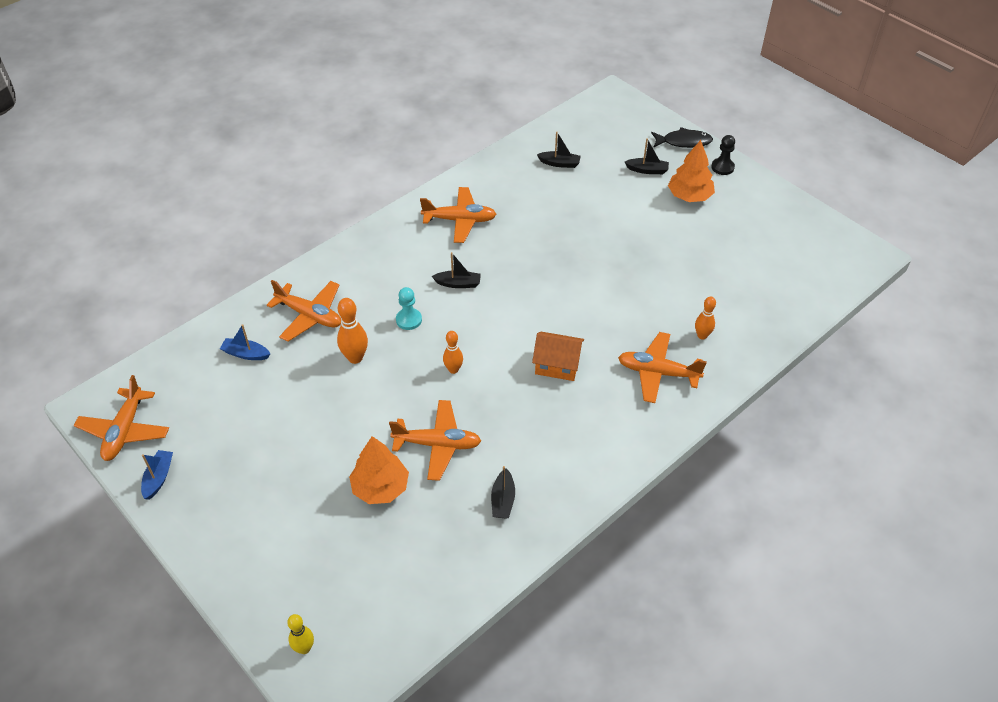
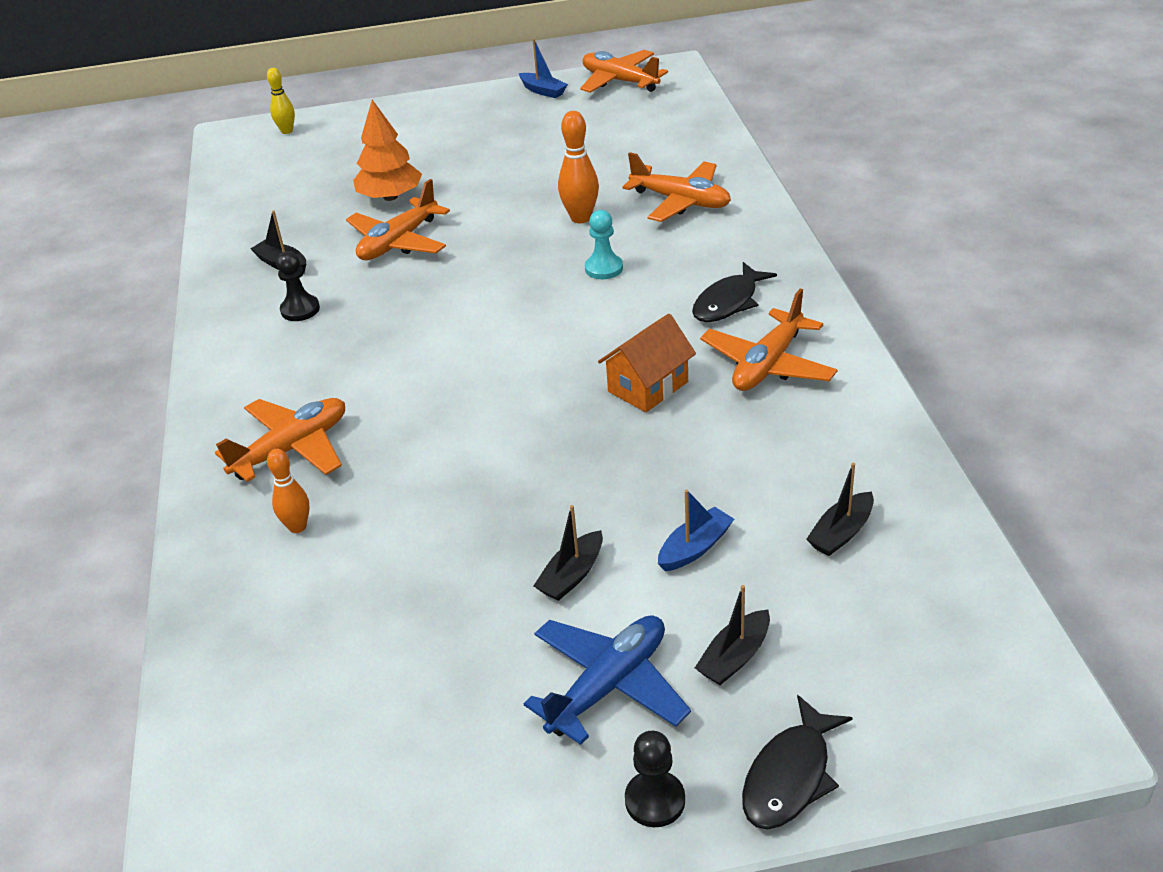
camera: 125 degrees right, 10 degrees down
blue boat [220,324,270,360] -> blue boat moved to [658,489,734,571]
orange plane [267,280,341,342] -> orange plane turned 120 degrees counterclockwise [622,152,731,222]
black boat [432,252,481,288] -> black boat moved to [533,505,603,601]
orange bowling pin [443,331,463,374] -> none
orange house [532,332,584,381] -> orange house moved to [598,314,696,412]
orange tree [668,140,715,202] -> blue plane [524,616,691,745]
none -> black pawn [276,251,320,321]
none -> black fish [692,262,777,322]

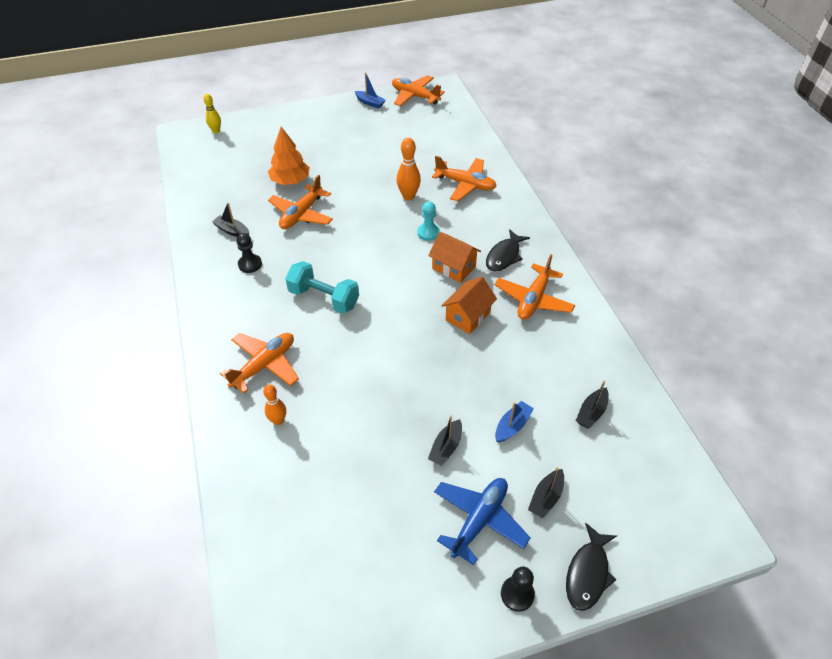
camera: 10 degrees left, 10 degrees up
none -> turquoise dumbbell [285,261,359,314]
none -> orange house [428,232,481,283]

